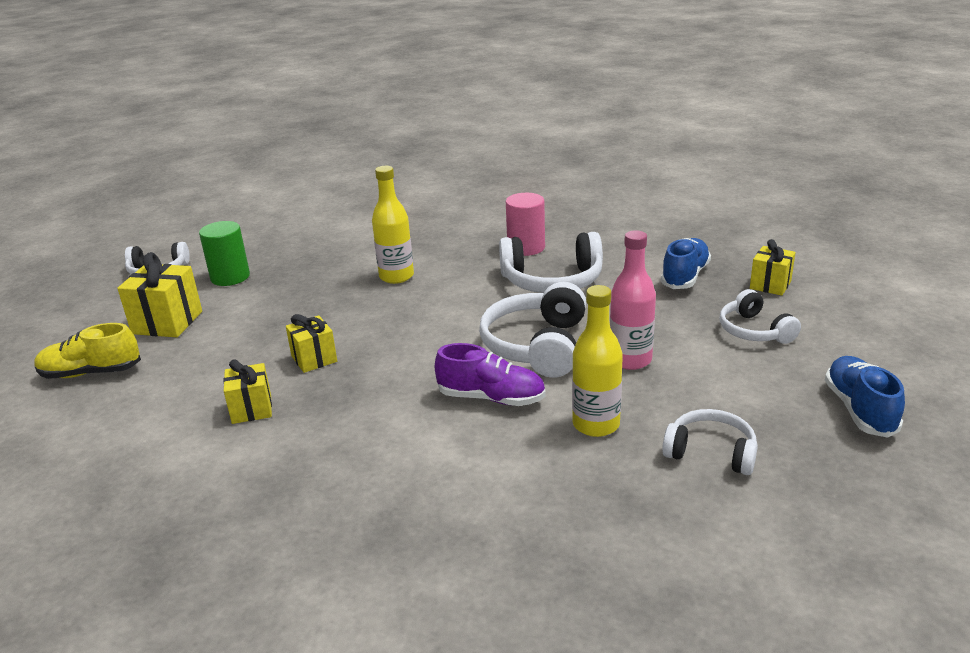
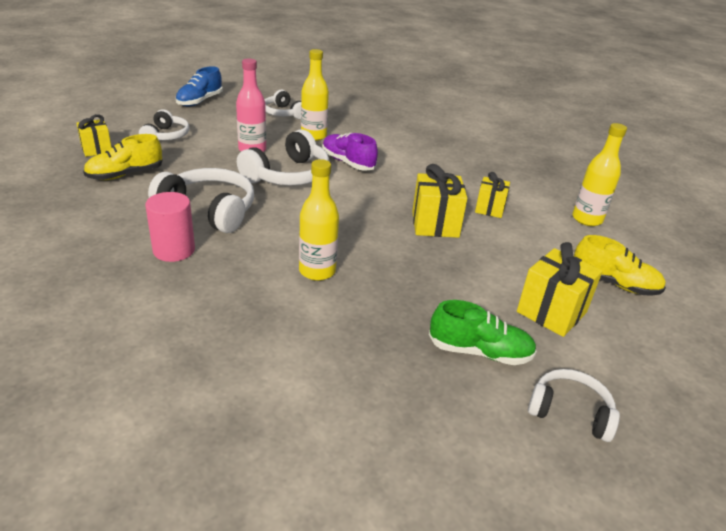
camera: 155 degrees left, 5 degrees up
green cylinder [199,221,250,286] -> green shoe [429,300,537,365]
yellow gift [286,314,337,373] -> yellow gift [412,164,467,238], size x1.55
blue shoe [661,238,711,289] -> yellow shoe [83,134,162,180]
none -> yellow bottle [572,123,627,226]

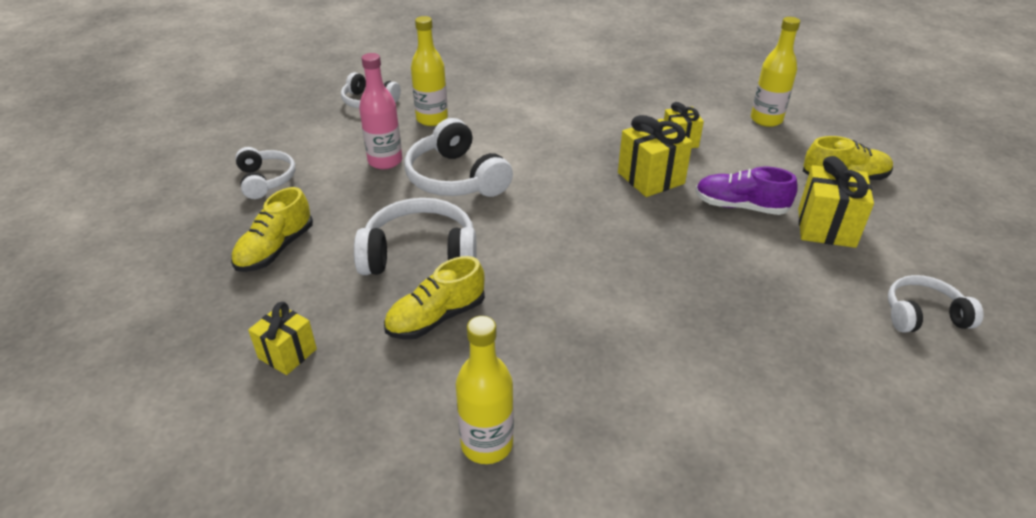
camera: 25 degrees left, 5 degrees up
yellow gift [76,114,112,157] -> yellow gift moved to [248,302,317,375]
pink cylinder [145,192,195,262] -> yellow shoe [384,256,485,340]
blue shoe [176,66,223,106] -> none
white headphones [237,129,329,185] -> white headphones turned 135 degrees clockwise [404,118,513,197]
yellow bottle [299,159,339,281] -> yellow bottle moved to [455,316,514,464]
purple shoe [322,133,378,171] -> purple shoe moved to [695,167,798,215]
green shoe [429,300,537,365] -> none

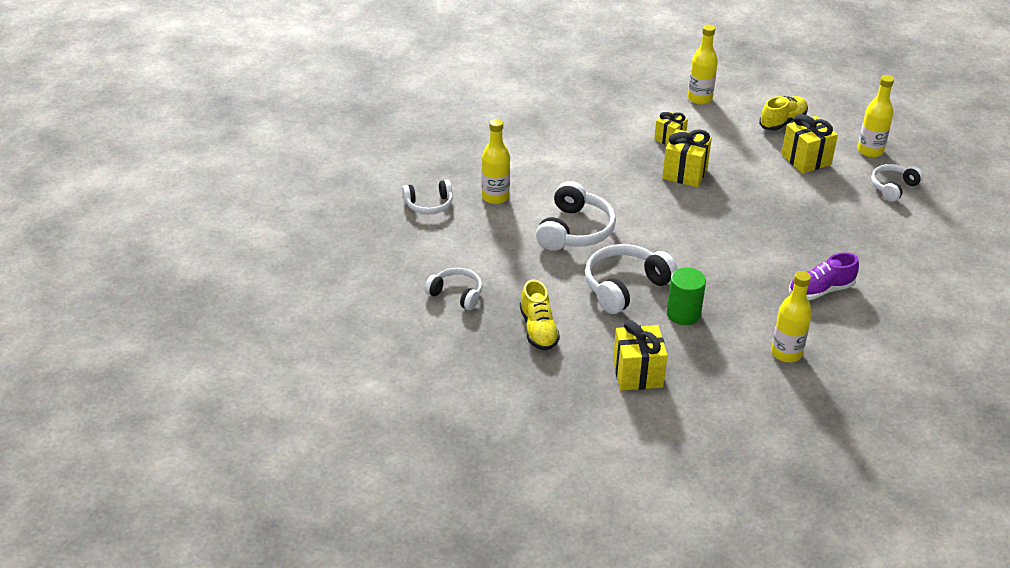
camera: 40 degrees left, 0 degrees up
yellow gift [248,302,317,375] -> yellow gift [613,320,668,391], size x1.55
pink bottle [359,53,402,169] -> none
yellow shoe [384,256,485,340] -> green cylinder [667,267,706,325]
white headphones [404,118,513,197] -> white headphones turned 90 degrees counterclockwise [536,181,616,251]
purple shoe [695,167,798,215] -> purple shoe moved to [789,253,859,300]
none -> yellow bottle [857,75,894,157]

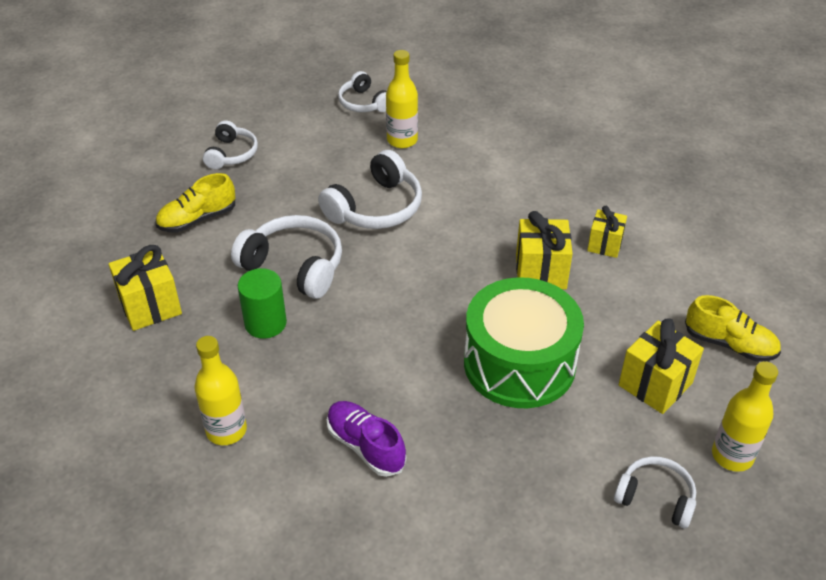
camera: 70 degrees right, 5 degrees up
white headphones [536,181,616,251] -> white headphones turned 45 degrees counterclockwise [318,150,422,229]
yellow bottle [688,25,718,105] -> none
none -> green drum [464,277,584,408]

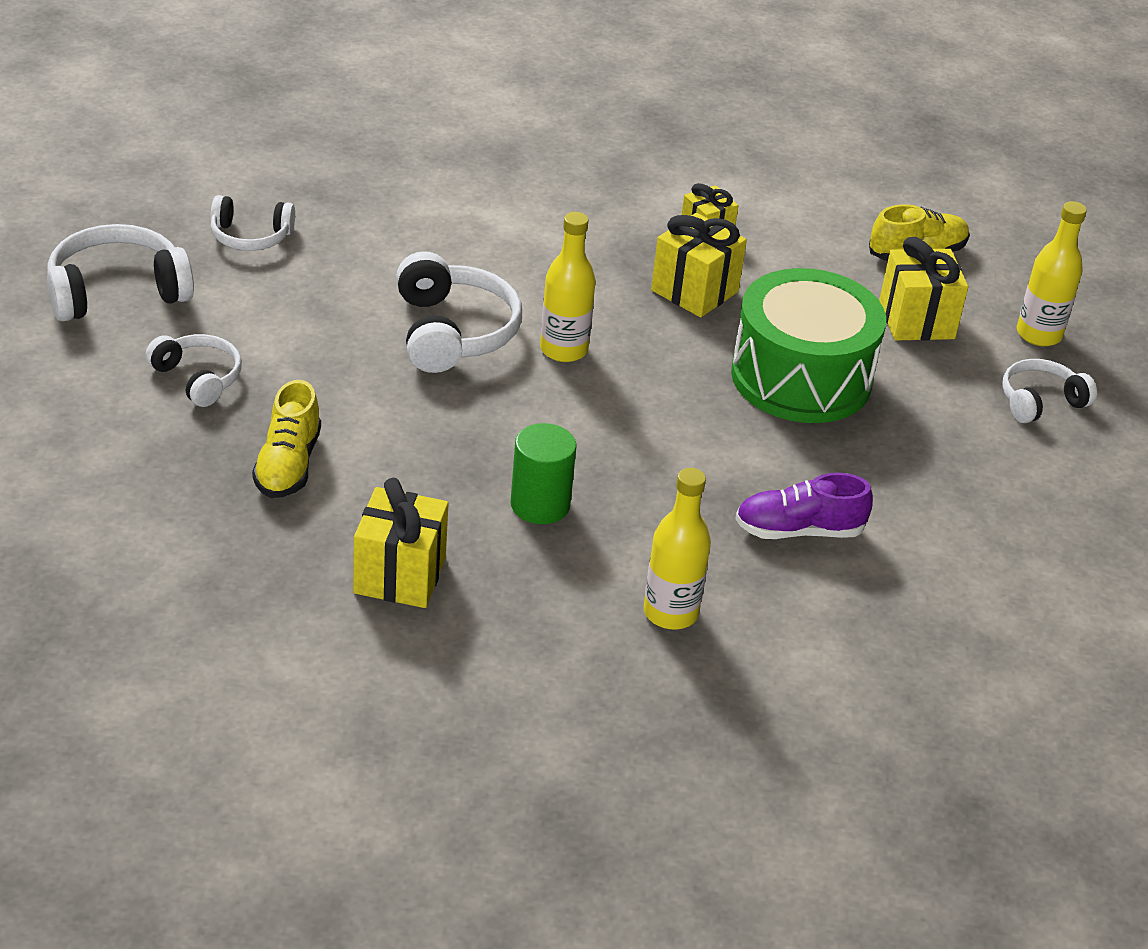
camera: 55 degrees left, 5 degrees down
white headphones [231,215,342,299] -> white headphones moved to [47,224,194,321]
yellow bottle [386,50,418,148] -> yellow bottle moved to [540,212,596,362]

